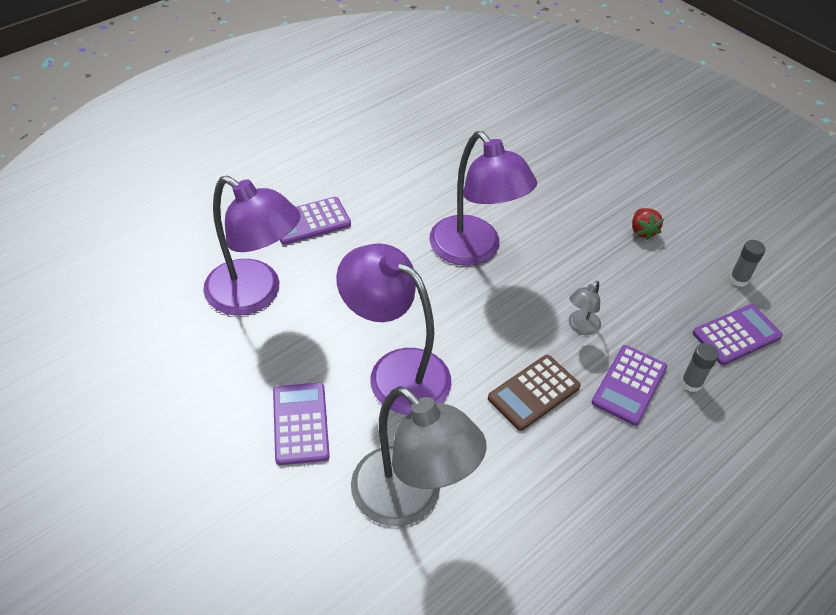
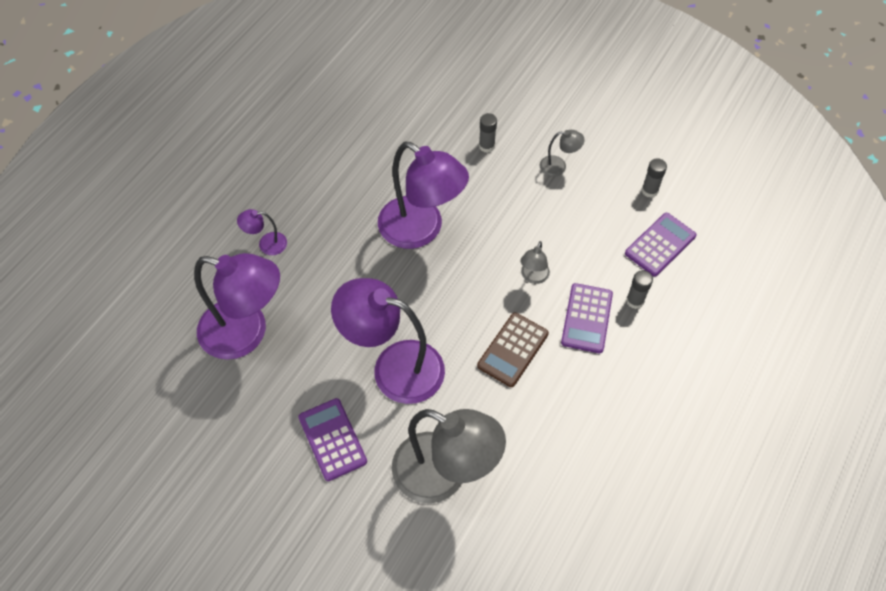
camera: 15 degrees left, 10 degrees up
purple calculator [280,197,351,245] -> purple lamp [237,209,287,255]
red strawberry [632,208,664,240] -> grey lamp [540,130,585,177]
none -> grey glue stick [479,113,497,153]

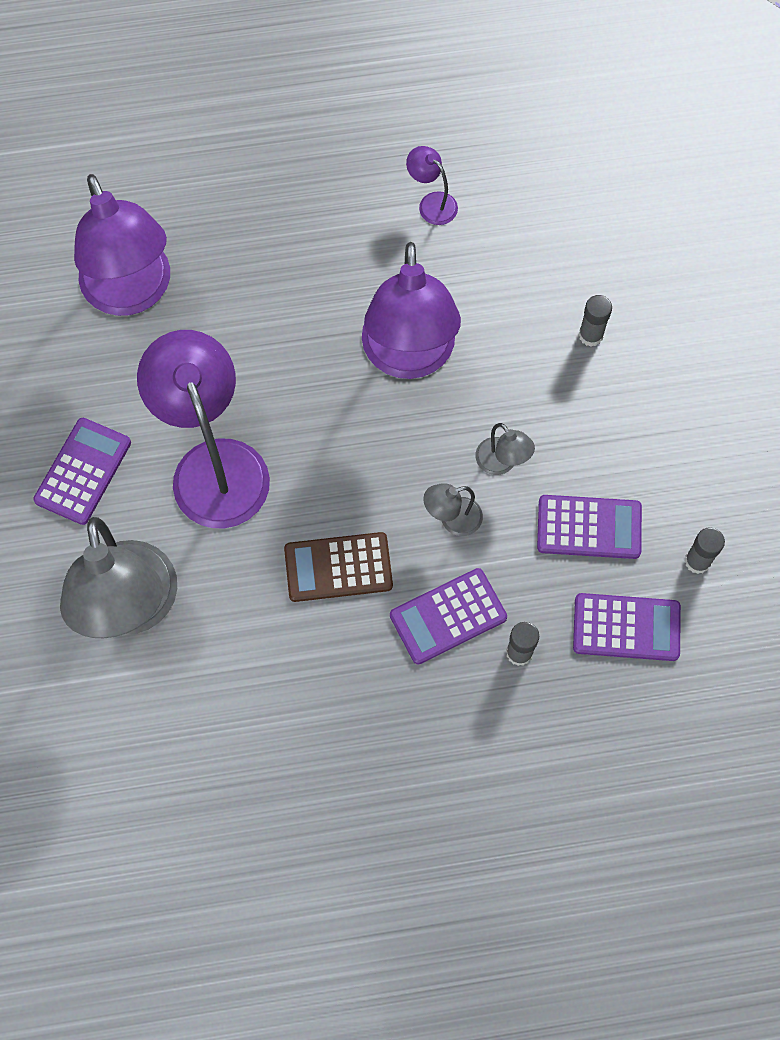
camera: 50 degrees right, 10 degrees up
purple lamp [237,209,287,255] -> purple lamp moved to [406,146,458,225]
grey lamp [540,130,585,177] -> grey lamp moved to [475,423,535,475]
none -> purple calculator [537,495,642,559]

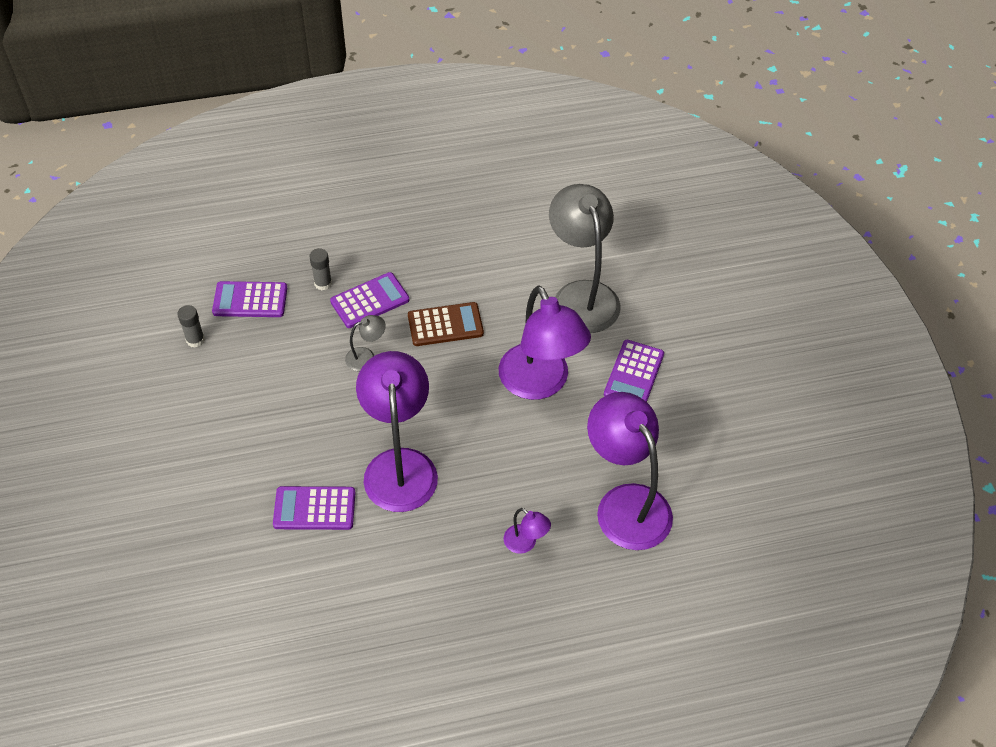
camera: 175 degrees right, 15 degrees down
purple lamp [406,146,458,225] -> purple lamp moved to [504,508,551,554]
grey lamp [475,423,535,475] -> none
purple calculator [537,495,642,559] -> purple calculator moved to [273,486,355,530]
grey glue stick [579,295,612,347] -> none

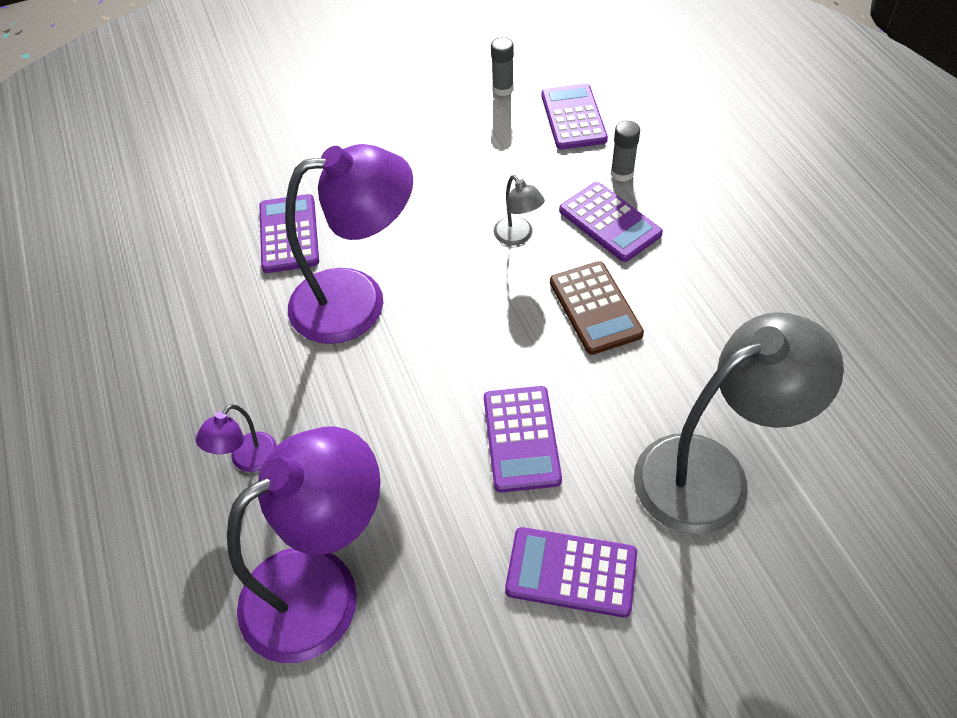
camera: 85 degrees right, 0 degrees up
purple lamp [499,286,591,400] -> purple calculator [484,386,562,493]

